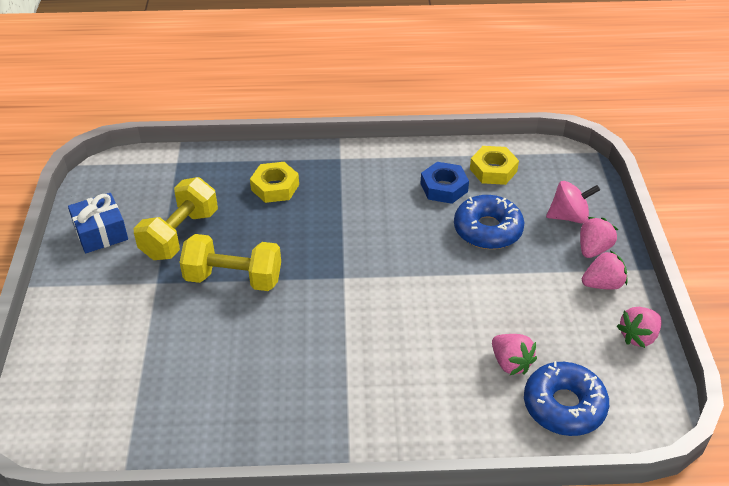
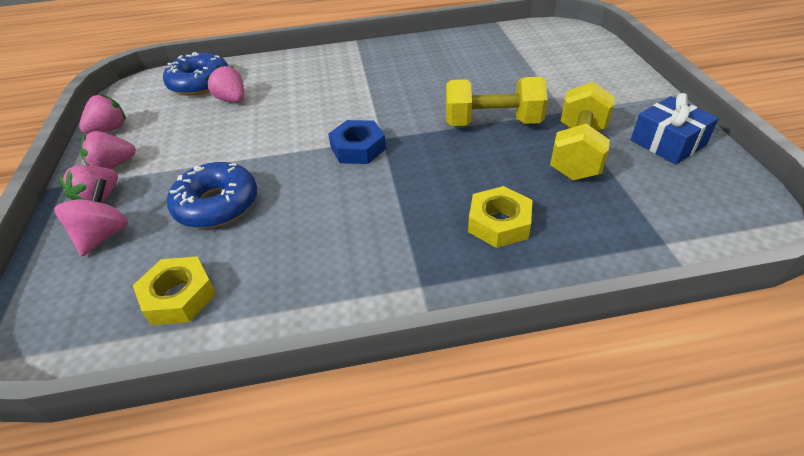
camera: 175 degrees right, 0 degrees up
blue nut [421,162,469,204] -> blue nut moved to [328,120,386,164]
pink spinning top [546,181,600,224] -> pink spinning top turned 120 degrees clockwise [54,178,128,257]

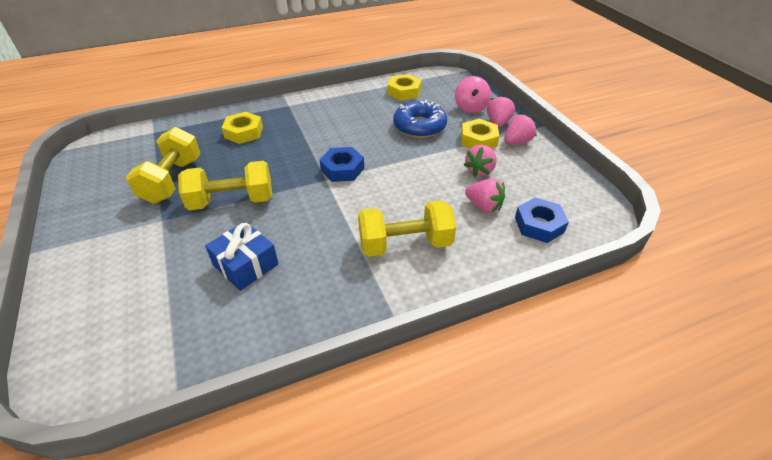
camera: 165 degrees right, 0 degrees up
pink strawberry [79,93,126,134] -> pink strawberry moved to [464,145,497,177]
blue donut [163,52,228,96] -> blue nut [515,197,569,243]
blue gift [631,93,719,164] -> blue gift moved to [205,222,279,291]
none -> yellow dumbbell [358,200,456,257]
none -> yellow nut [461,119,499,149]

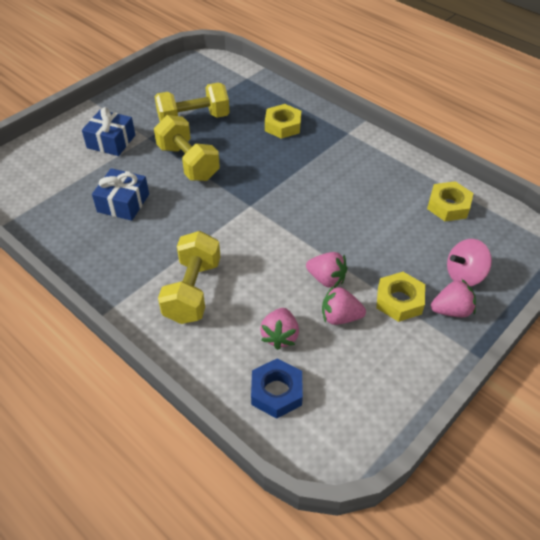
camera: 65 degrees right, 5 degrees up
blue nut [319,147,364,182] -> none
yellow dumbbell [358,200,456,257] -> yellow dumbbell turned 45 degrees clockwise [158,231,220,324]
blue donut [393,100,447,138] -> none
pink strawberry [504,114,537,144] -> pink strawberry moved to [306,252,348,288]
none -> blue gift [82,107,135,156]

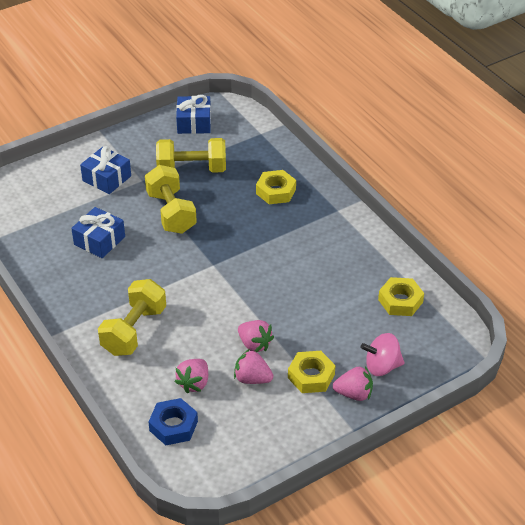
camera: 15 degrees right, 5 degrees down
none -> blue gift [176,95,211,134]

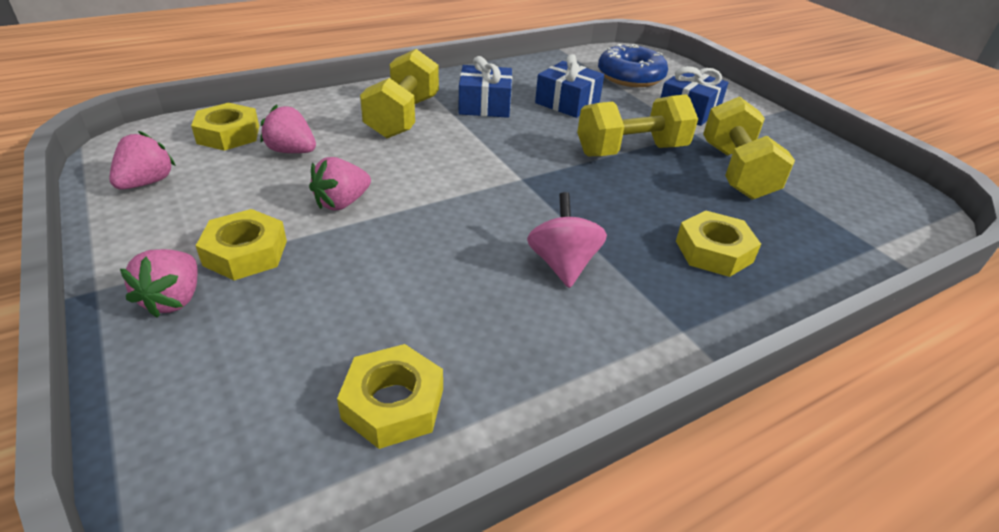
camera: 90 degrees right, 5 degrees down
yellow dumbbell [98,279,166,356] -> yellow dumbbell turned 75 degrees clockwise [360,49,439,138]
blue nut [149,398,198,445] -> yellow nut [191,103,259,151]
blue gift [176,95,211,134] -> blue gift moved to [458,56,512,118]
pink strawberry [234,349,274,384] -> pink strawberry moved to [109,131,176,190]
pink spinning top [361,333,405,376] -> pink spinning top moved to [527,192,607,288]
none -> blue donut [598,44,668,87]

